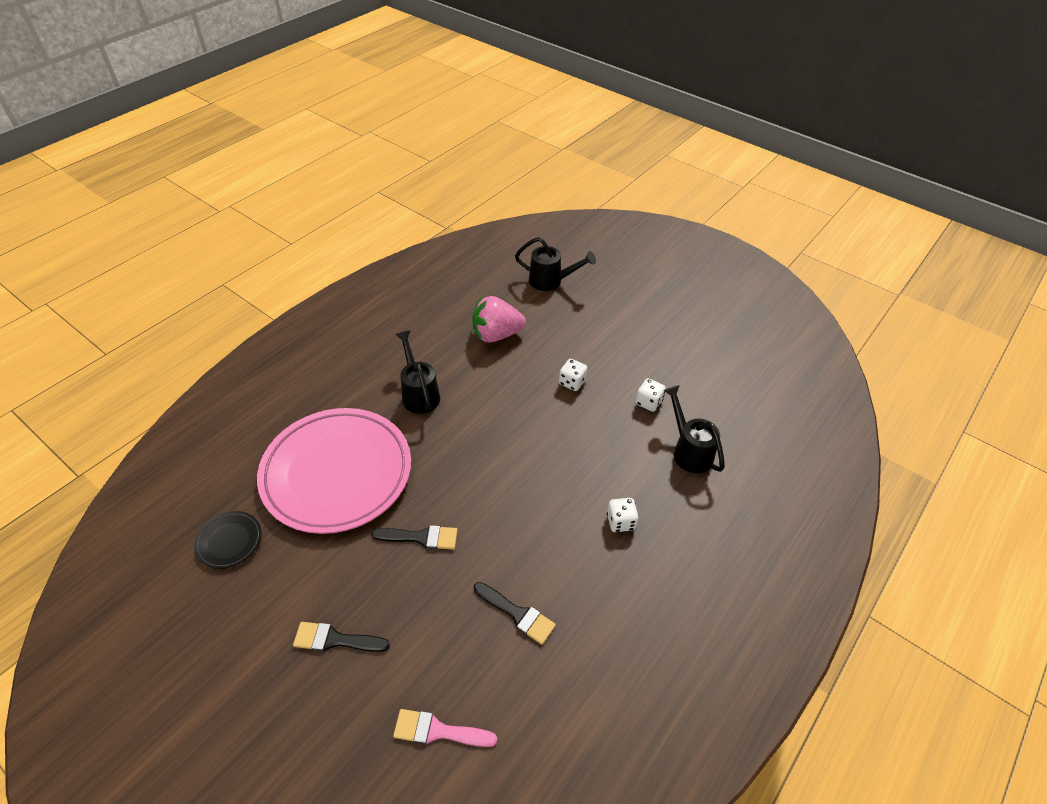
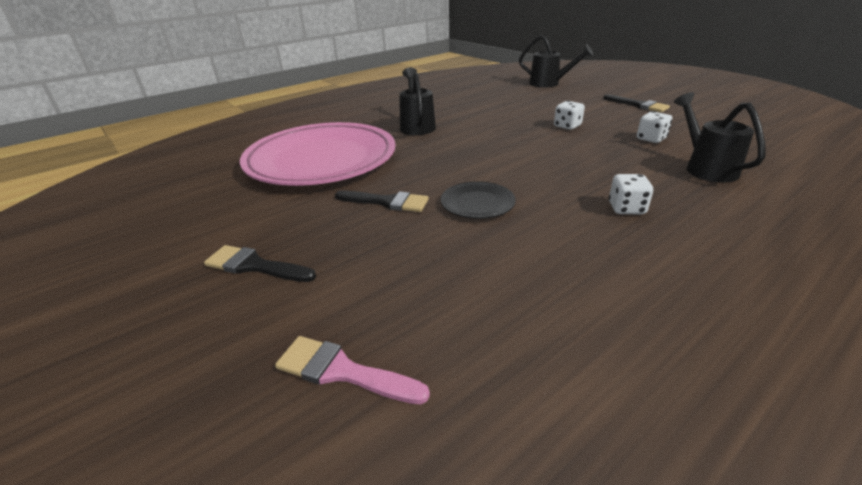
camera: 15 degrees right, 15 degrees down
black plate [194,511,262,569] -> black plate moved to [441,181,516,219]
pink strawberry [473,296,526,342] -> none
black brush [474,582,556,645] -> black brush moved to [603,94,670,112]

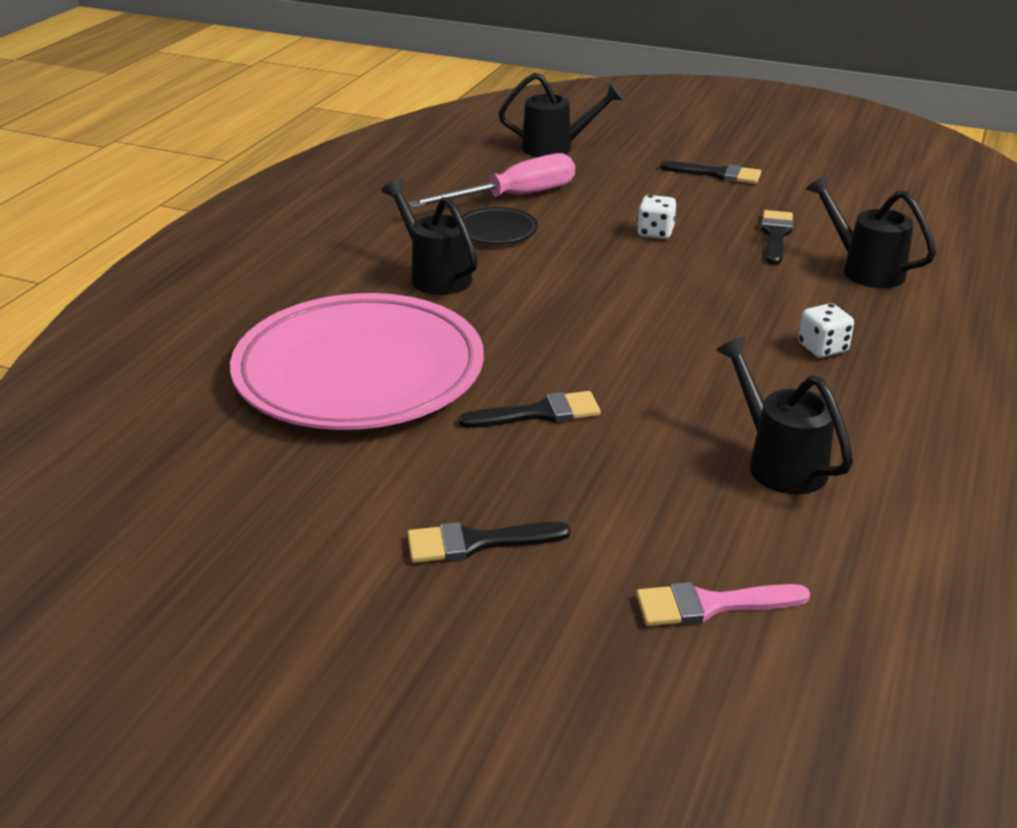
camera: 30 degrees left, 0 degrees up
black plate [441,181,516,219] -> black plate moved to [461,207,538,244]
white dice [637,111,672,143] -> black brush [761,210,793,265]
none -> pink screwdriver [408,153,575,208]
none -> black watering can [716,336,853,494]

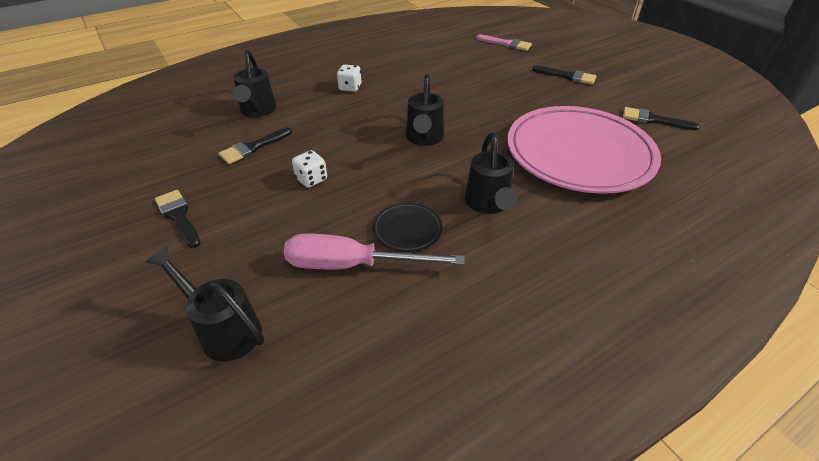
camera: 145 degrees left, 10 degrees up
black brush [458,391,601,428] -> black brush moved to [622,107,700,130]
black watering can [716,336,853,494] -> black watering can moved to [406,74,444,146]

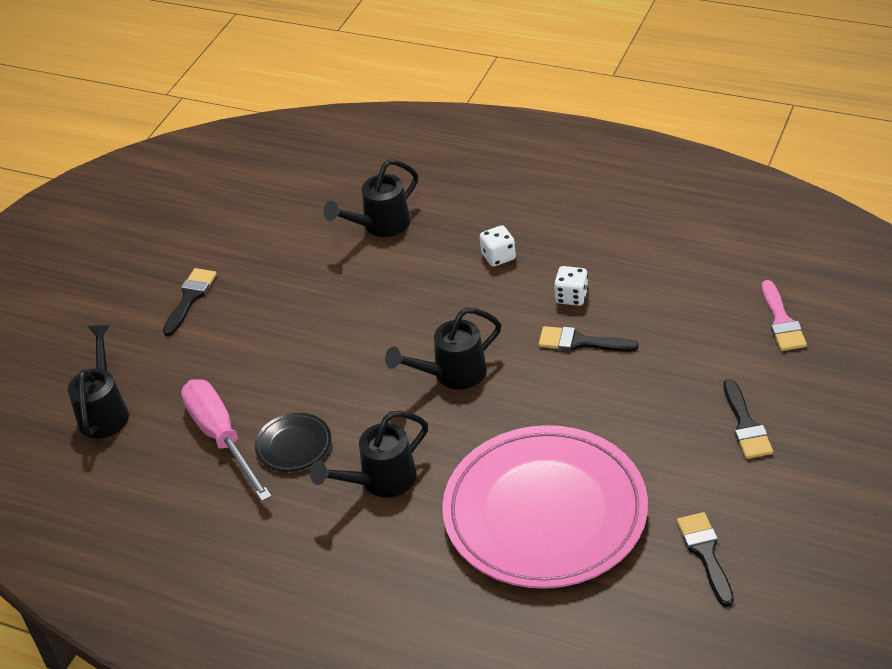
camera: 60 degrees right, 0 degrees up
black brush [218,128,292,164] -> black brush moved to [539,326,639,352]
white dice [292,150,327,188] -> white dice moved to [554,266,588,306]

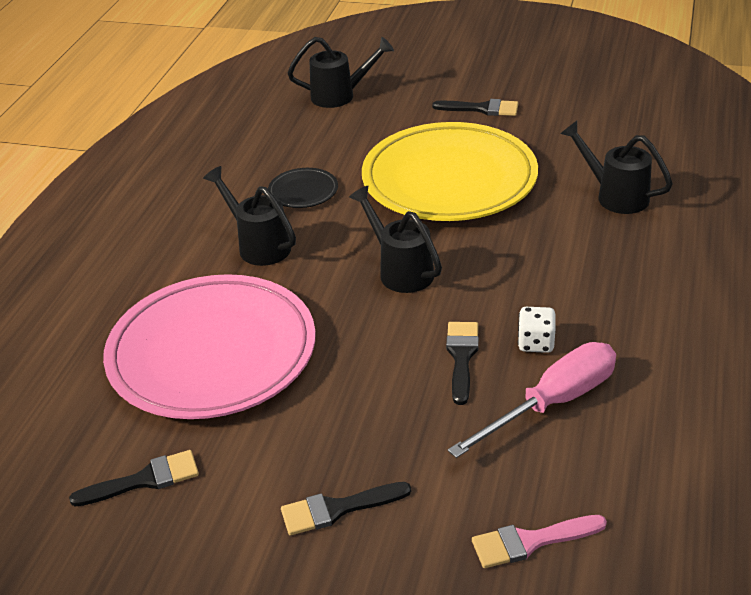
camera: 80 degrees right, 5 degrees down
pink screwdriver [181,379,272,501] -> pink screwdriver moved to [448,342,616,458]
white dice [480,225,516,267] -> none
none -> yellow plate [362,122,538,221]

